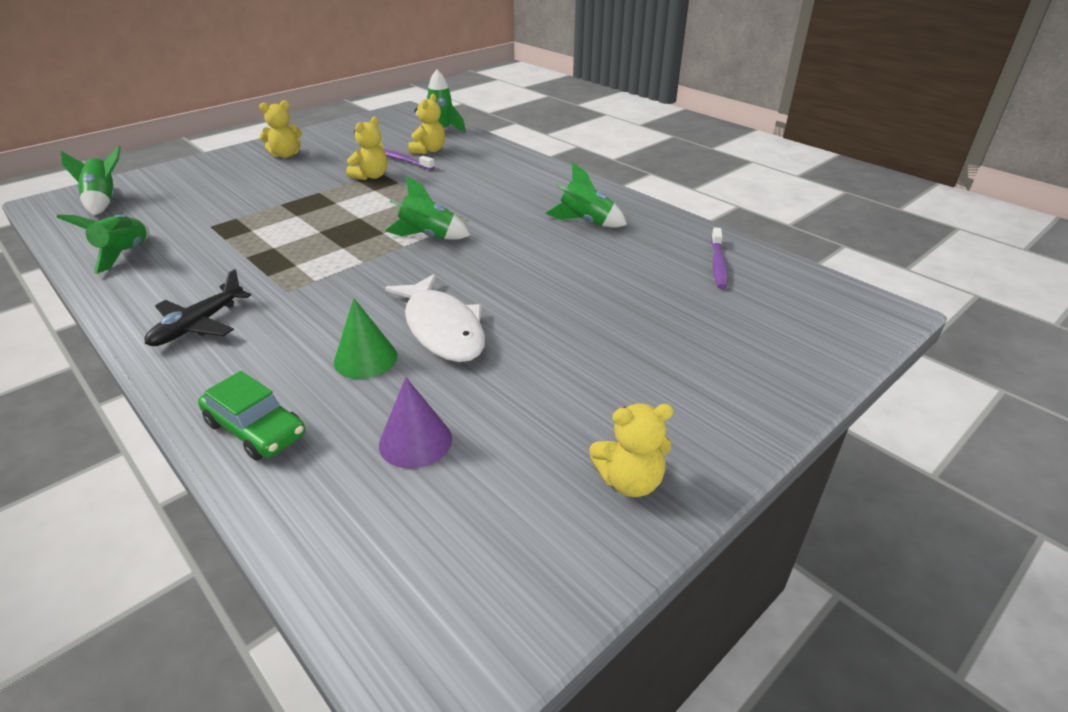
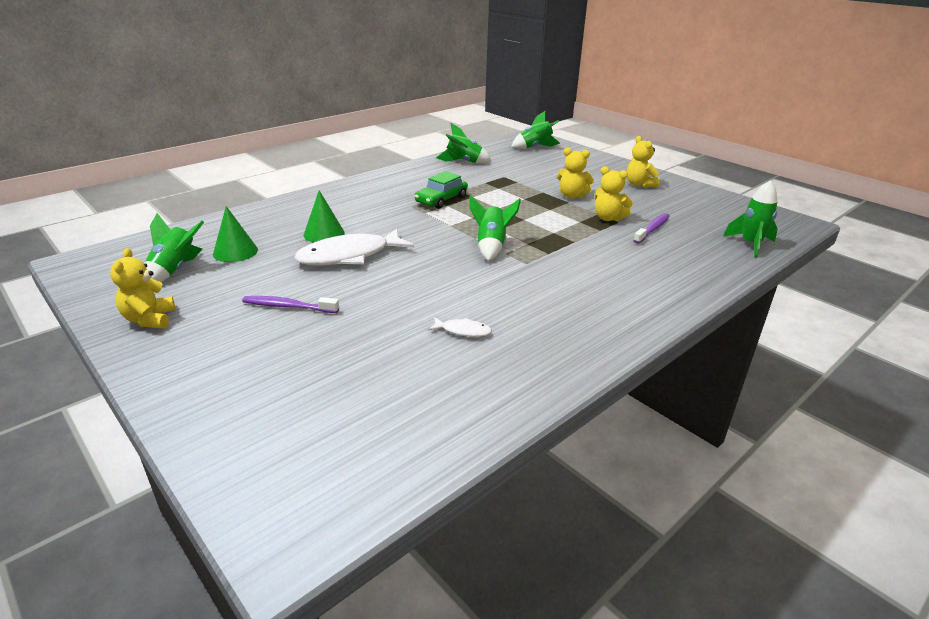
camera: 90 degrees right, 5 degrees down
black plane [145,269,251,346] -> none
green car [198,371,305,461] -> green car moved to [415,171,468,209]
purple cone [379,377,452,469] -> green cone [213,206,258,262]
yellow teddy bear [408,94,445,154] -> yellow teddy bear moved to [557,148,594,199]
green rocket [545,162,627,228] -> green rocket moved to [144,213,204,282]
purple toothbrush [711,228,728,289] -> purple toothbrush moved to [242,296,339,313]
none -> white fish [428,317,492,337]

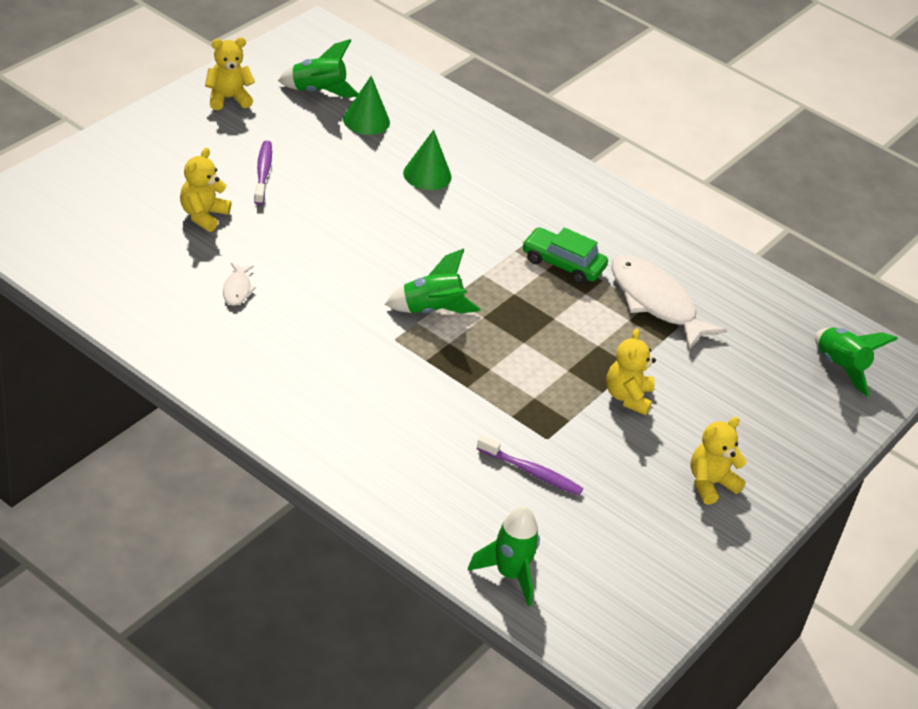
camera: 75 degrees right, 10 degrees up
white fish [294,228,414,265] -> white fish moved to [611,255,727,349]
green rocket [436,123,491,163] -> none
yellow teddy bear [594,166,633,221] -> yellow teddy bear moved to [180,148,231,232]

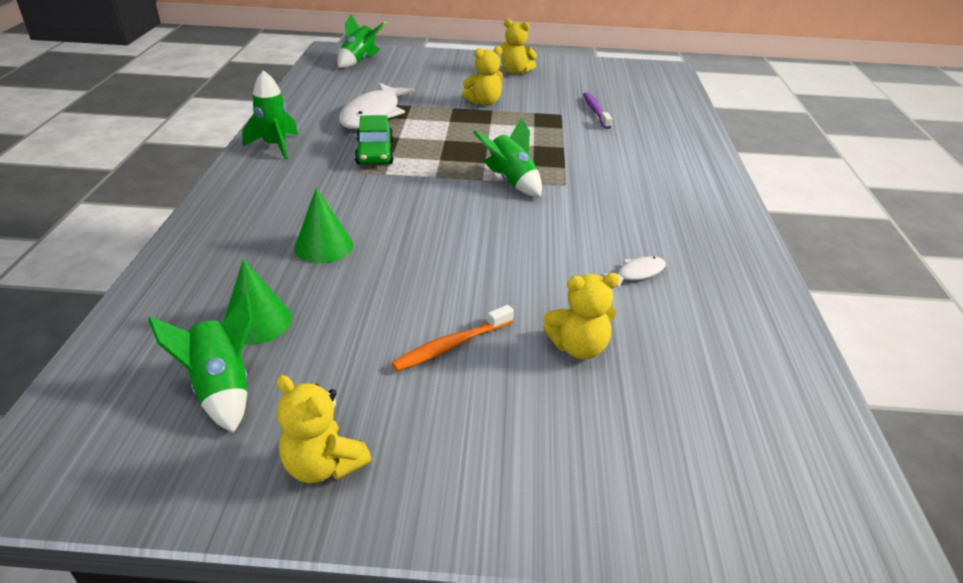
camera: 120 degrees left, 5 degrees down
purple toothbrush [254,141,272,205] -> orange toothbrush [392,305,514,371]
green rocket [468,506,540,607] -> green rocket moved to [242,70,298,160]

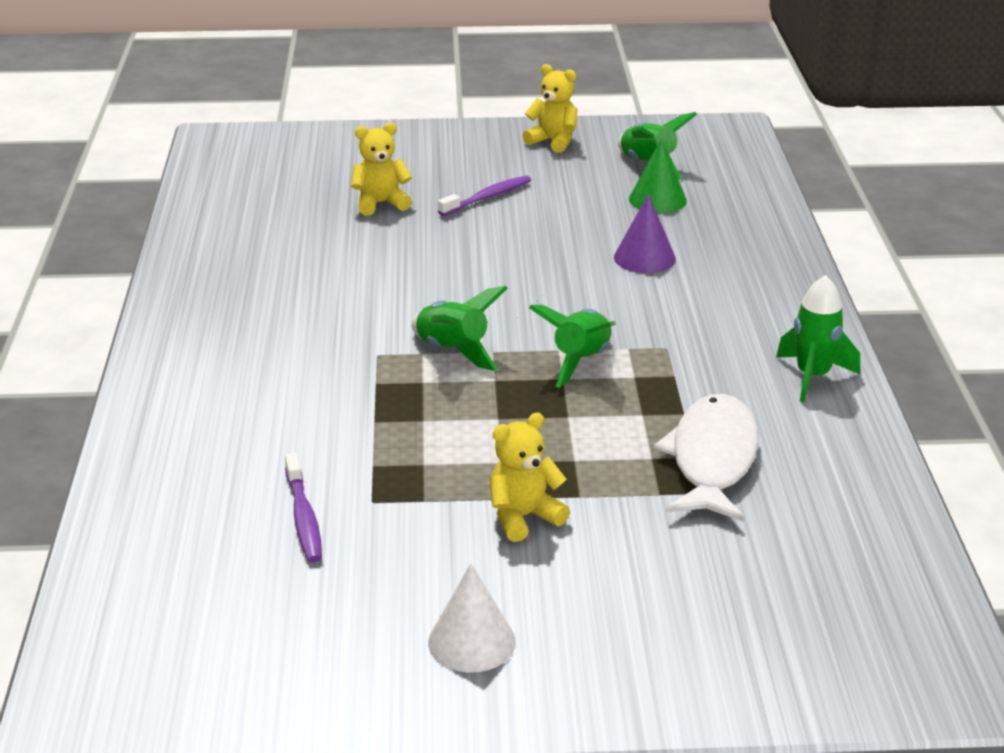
camera: 175 degrees right, 5 degrees down
green cone [294,188,353,263] -> purple cone [614,194,676,273]
green rocket [337,14,386,68] -> green rocket moved to [529,305,616,388]
green car [355,115,394,164] -> none
orange toothbrush [392,305,514,371] -> purple toothbrush [438,175,531,216]
yellow teddy bear [501,19,537,74] -> white cone [428,563,516,672]
white fish [601,256,666,289] -> none

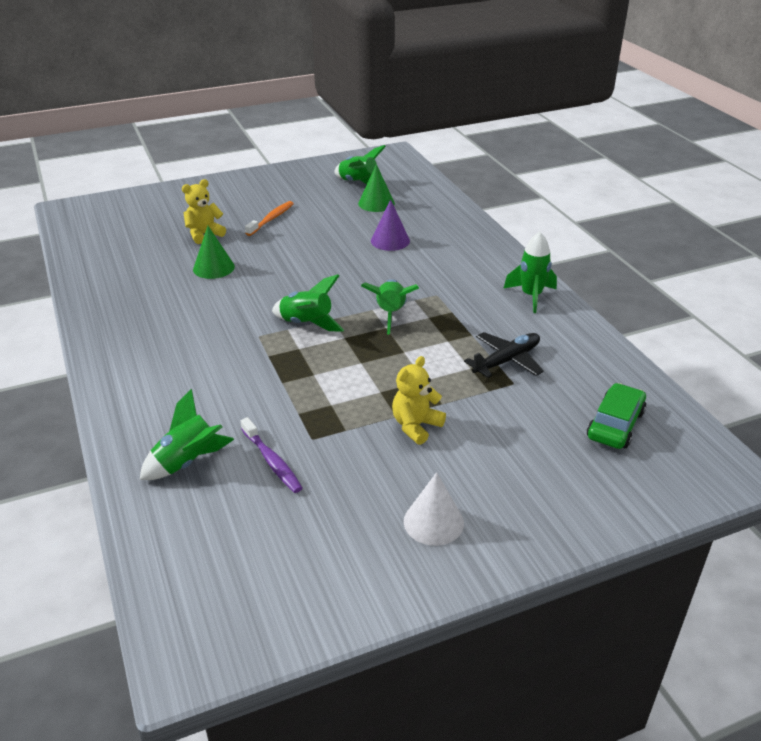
camera: 20 degrees left, 5 degrees up
purple toothbrush [438,175,531,216] -> orange toothbrush [245,201,294,236]
yellow teddy bear [522,64,578,153] -> none
white fish [654,394,758,522] -> black plane [464,332,544,378]
none -> green rocket [140,389,234,480]
none -> green cone [193,226,235,279]
none -> green car [587,383,646,449]

